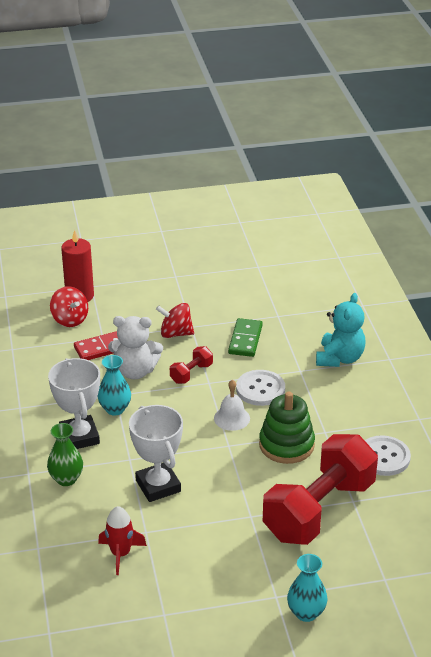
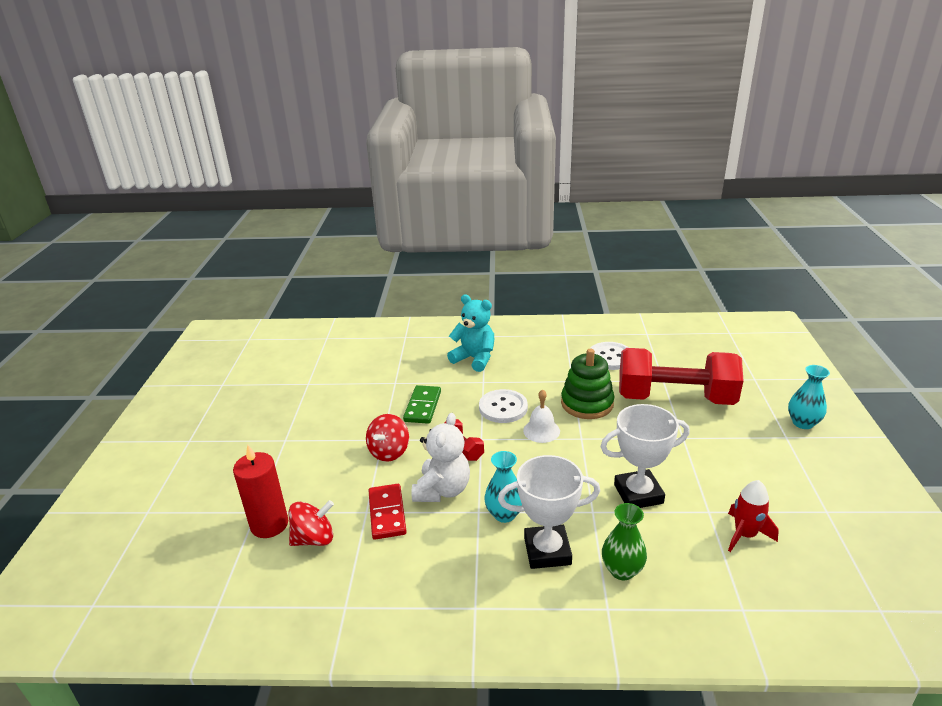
camera: 75 degrees left, 5 degrees down
green domino [228,318,263,357] -> green domino turned 75 degrees clockwise [403,385,441,424]
red dumbbell [263,434,378,545] -> red dumbbell turned 45 degrees counterclockwise [619,348,743,405]

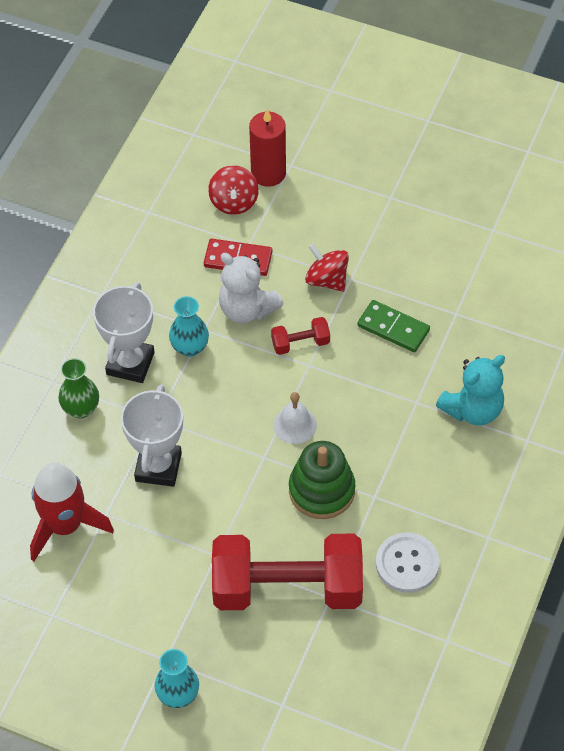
camera: 110 degrees right, 25 degrees up
white button [479,389,528,423] -> none
red dumbbell [619,348,743,405] -> red dumbbell turned 60 degrees clockwise [212,534,363,610]
red rocket [728,480,779,552] -> red rocket [30,463,114,561], size x1.61

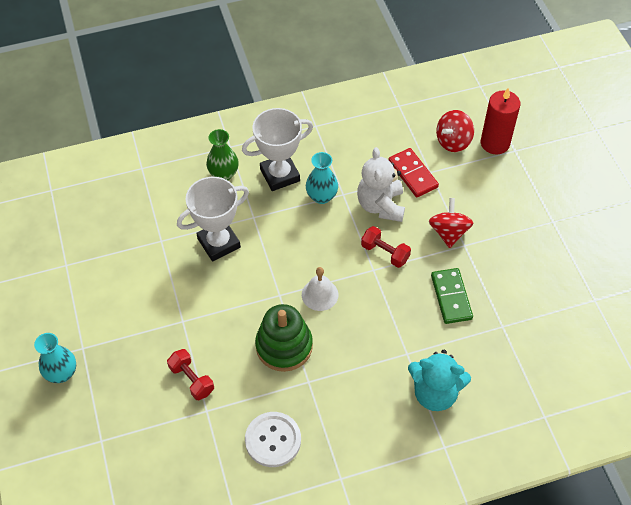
camera: 50 degrees right, 0 degrees up
red rocket [30,463,114,561] -> none
red dumbbell [212,534,363,610] -> red dumbbell [167,349,214,400], size x0.41

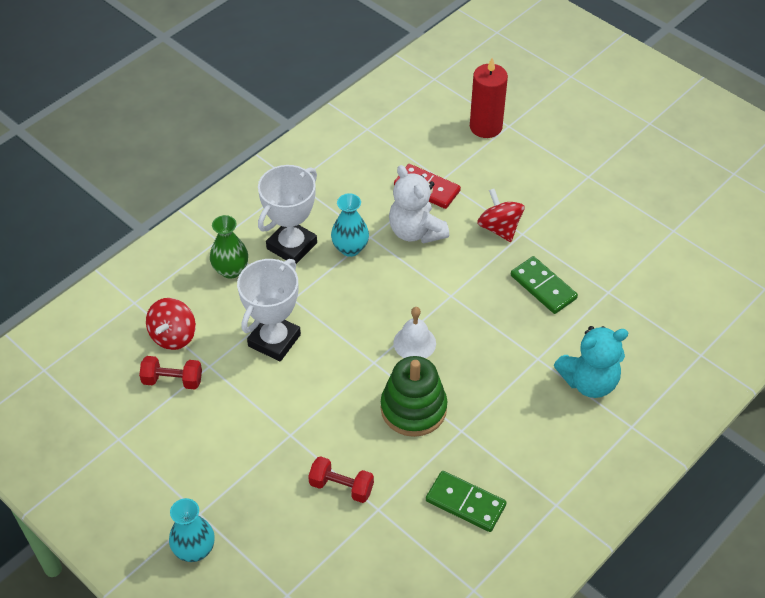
camera: 30 degrees left, 5 degrees down
white button [245,412,301,467] -> green domino [426,471,507,532]
red dumbbell [361,226,411,268] -> red dumbbell moved to [139,356,202,390]
red spinning top [436,110,474,152] -> red spinning top moved to [146,298,196,350]

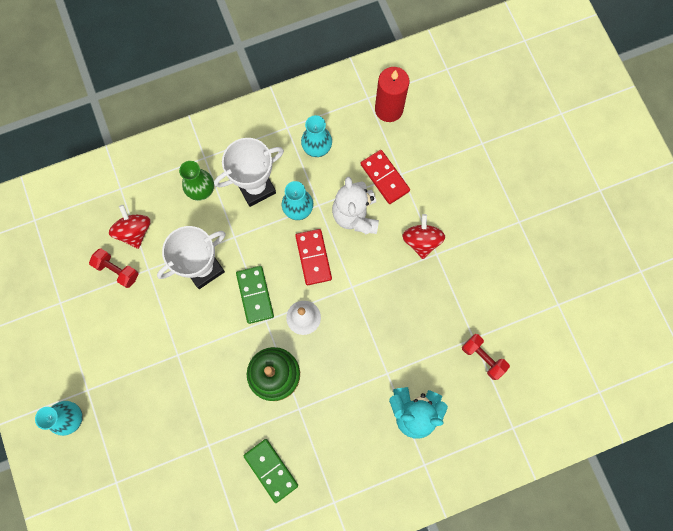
camera: 25 degrees right, 25 degrees up
red spinning top [146,298,196,350] -> red spinning top turned 120 degrees clockwise [109,205,151,249]
red dumbbell [308,456,374,503] -> red dumbbell moved to [462,334,510,380]
red candle [470,58,508,138] -> red candle moved to [375,67,409,122]
green domino [511,256,578,314] -> green domino moved to [236,266,274,324]
none -> red domino [295,229,332,285]
none -> turquoise vase [301,115,332,157]

